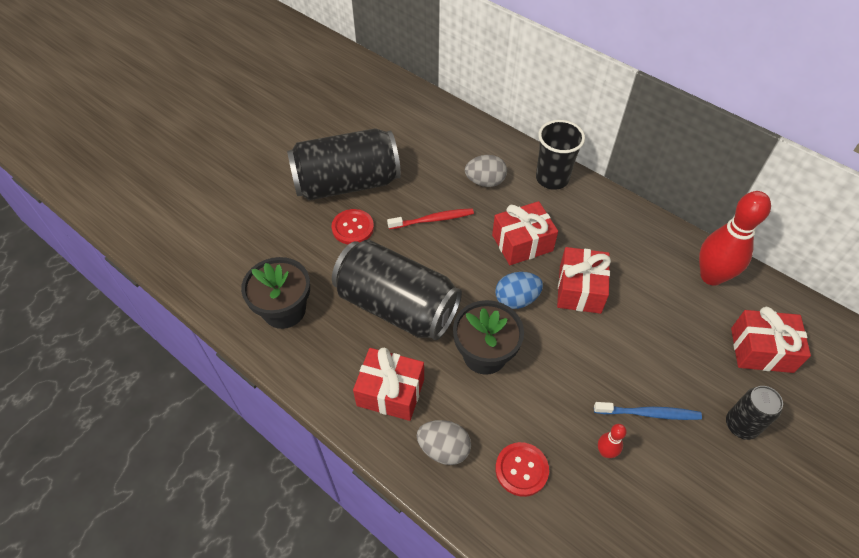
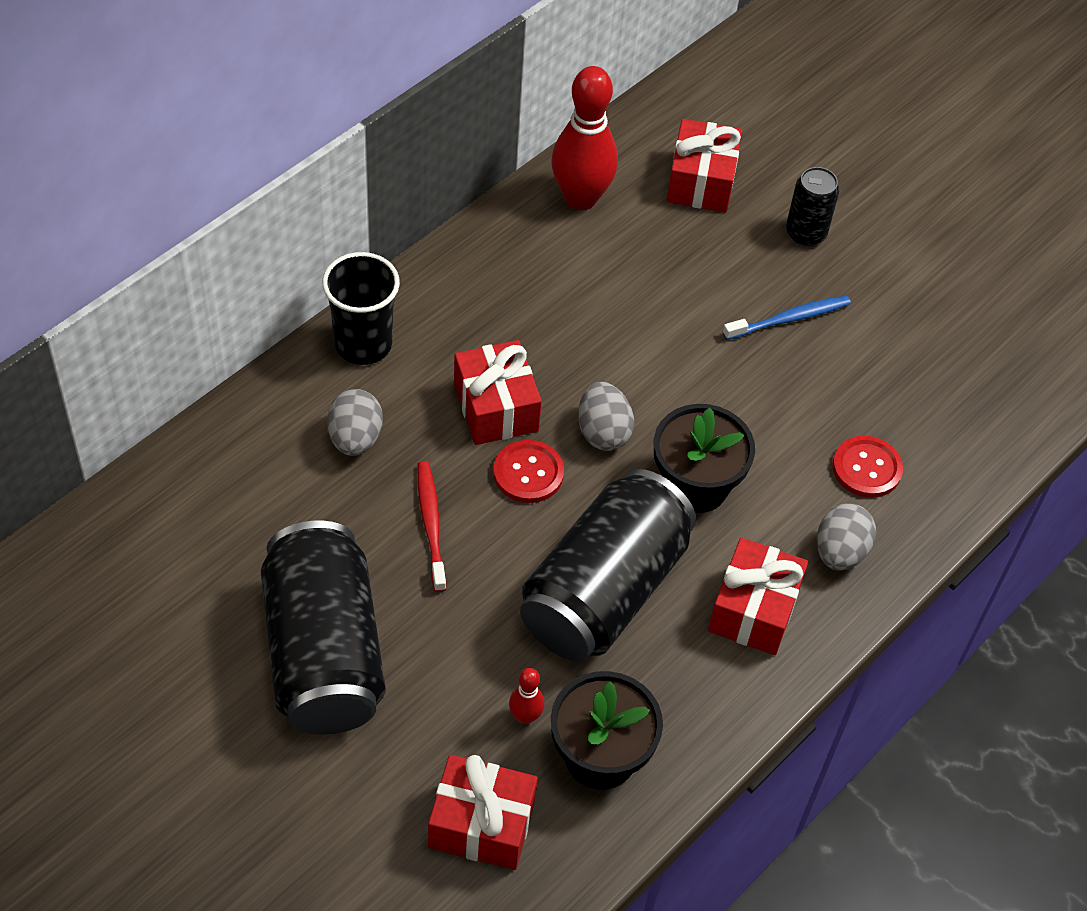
camera: 90 degrees left, 0 degrees up
red button [331,209,374,244] -> red button moved to [493,440,564,503]
blue egg [495,272,543,309] -> grey egg [578,382,634,451]
red gift [557,247,611,314] -> red gift moved to [428,755,538,870]
blue toothbrush [594,402,702,420] -> blue toothbrush turned 60 degrees clockwise [723,296,851,340]
red bowling pin [598,424,627,458] -> red bowling pin moved to [509,668,545,724]

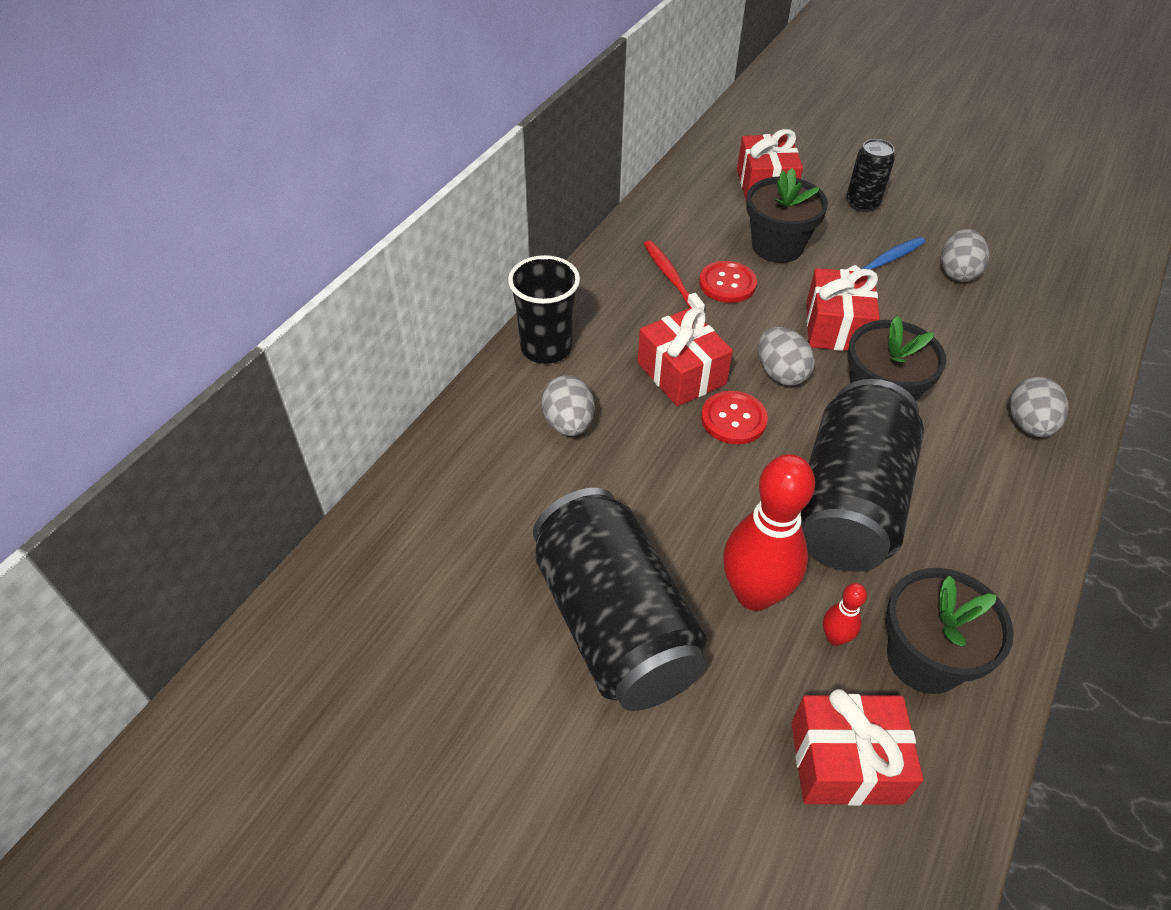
camera: 10 degrees left, 5 degrees down
red toothbrush [417,461,446,592] -> red toothbrush moved to [644,240,705,310]
red bowling pin [551,66,618,210] -> red bowling pin moved to [723,454,815,611]
red gift [708,537,808,655] -> red gift moved to [806,268,880,351]
red button [832,436,903,498] -> red button moved to [699,261,757,303]
none -> black flower pot [746,168,828,263]
none -> grey egg [941,229,989,282]

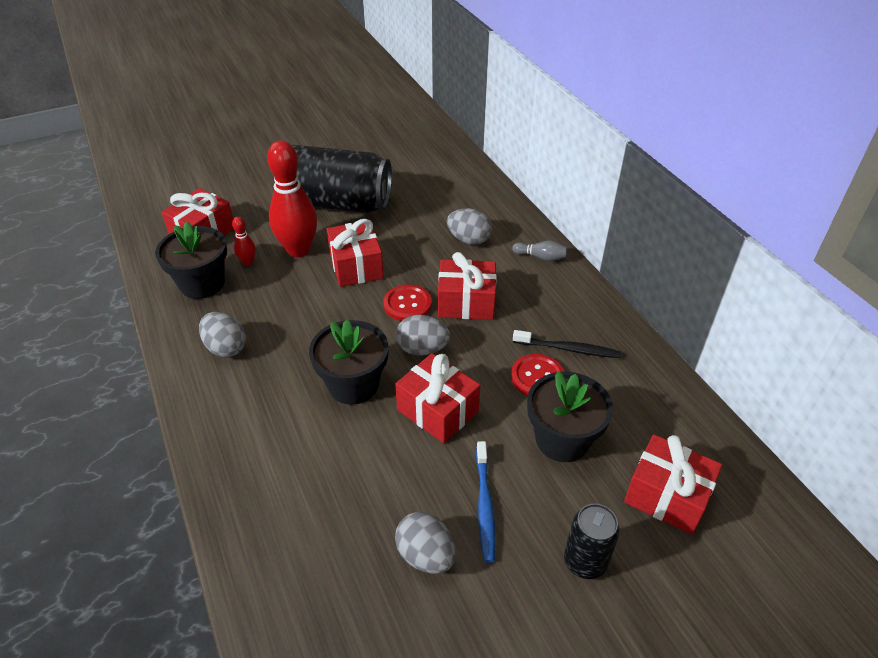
camera: 125 degrees right, 5 degrees down
black cup [508,255,580,364] -> grey bowling pin [512,241,567,261]
red toothbrush [644,240,705,310] -> black toothbrush [513,330,621,358]
black can [801,379,924,572] -> none
grey egg [1009,377,1068,437] -> grey egg moved to [199,312,246,357]
none -> red gift [327,219,384,287]

